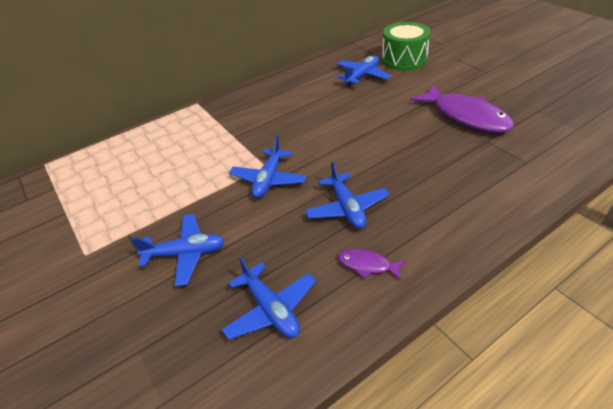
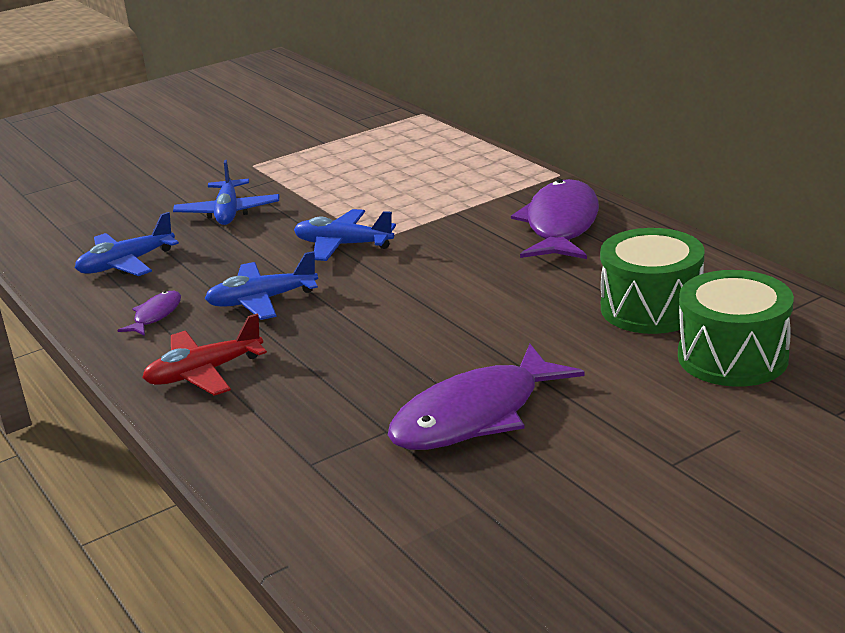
camera: 90 degrees right, 15 degrees down
blue plane [337,56,391,87] -> green drum [600,228,704,334]
none -> red plane [142,314,267,396]
none -> purple fish [511,179,599,259]

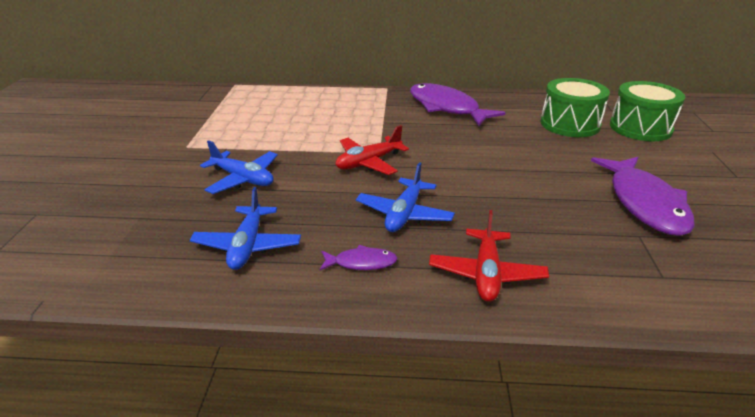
camera: 55 degrees left, 5 degrees up
purple fish [117,291,181,336] -> purple fish turned 120 degrees clockwise [320,245,398,270]
blue plane [294,209,396,261] -> red plane [336,125,409,175]

